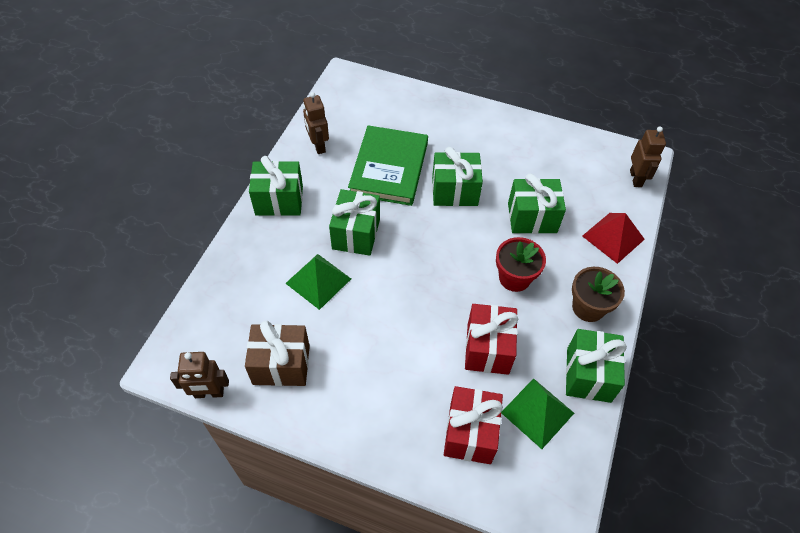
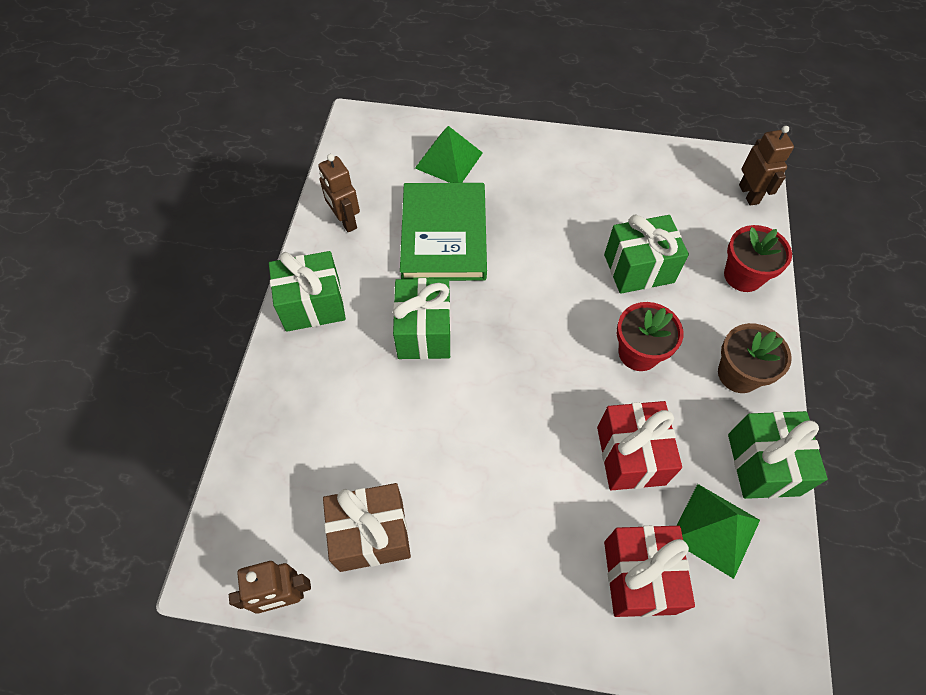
camera: 10 degrees left, 5 degrees up
green pyramid [285,254,351,310] -> green pyramid moved to [415,126,483,183]
green gift [432,147,483,206] -> none
red pyramid [582,213,645,264] -> red flower pot [724,225,792,292]

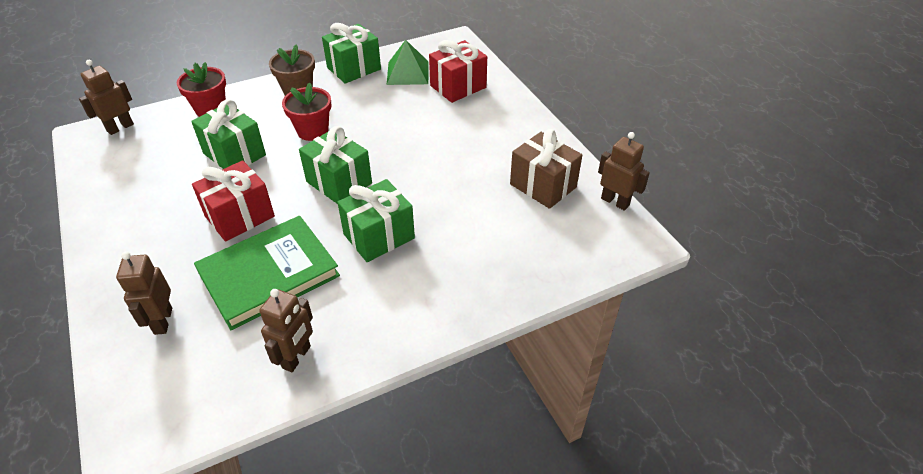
camera: 125 degrees left, 15 degrees down
green gift [269,251,346,332] -> green gift moved to [299,126,372,204]
green pyramid [415,126,483,183] -> brown robot [116,251,172,335]
red gift [597,401,682,490] -> red gift moved to [192,160,275,242]

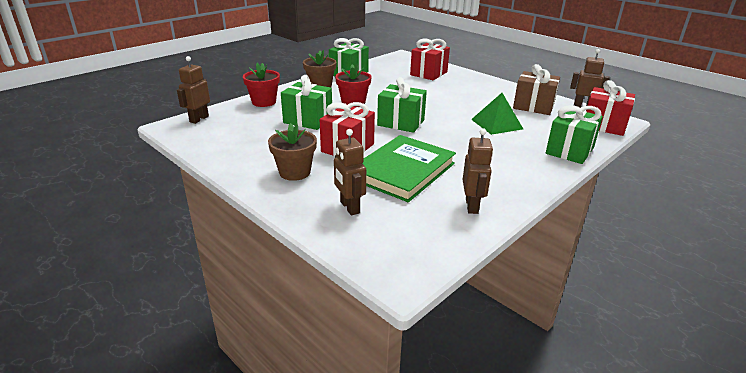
camera: 20 degrees left, 15 degrees down
green gift [337,179,415,262] -> green gift moved to [546,105,603,164]
green pyramid [387,40,429,85] -> green pyramid moved to [471,93,523,135]
none -> brown flower pot [268,123,317,181]
none -> red gift [586,80,635,136]

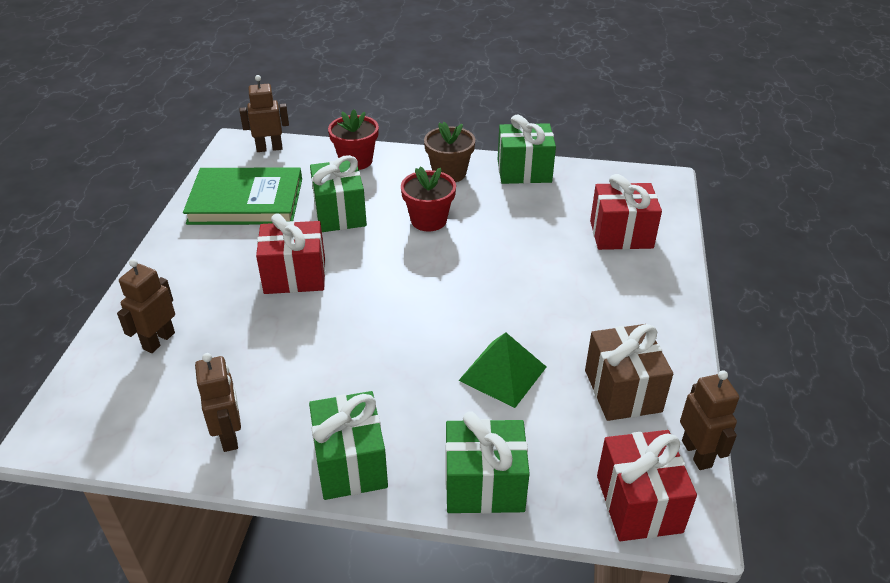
camera: 55 degrees right, 10 degrees up
brown flower pot [268,123,317,181] -> none
green book [362,135,456,202] -> green book moved to [183,167,302,225]
green gift [377,77,427,133] -> green gift moved to [309,391,388,500]
brown robot [463,128,493,214] -> brown robot turned 75 degrees counterclockwise [195,353,241,452]

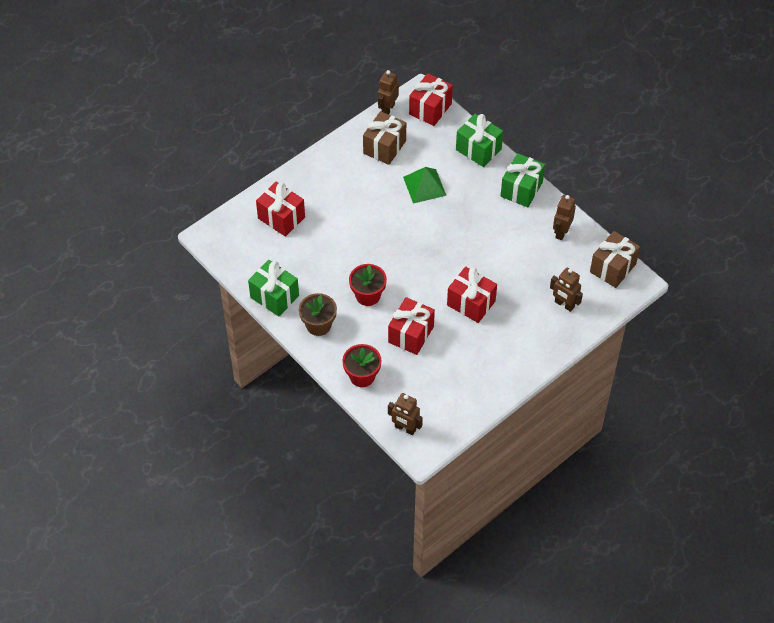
camera: 140 degrees left, 15 degrees up
brown robot [117,259,175,353] -> brown robot turned 60 degrees clockwise [550,268,583,312]
green book [183,167,302,225] -> none
green gift [310,155,367,232] -> red gift [388,297,435,355]
none -> brown gift [590,231,640,288]

